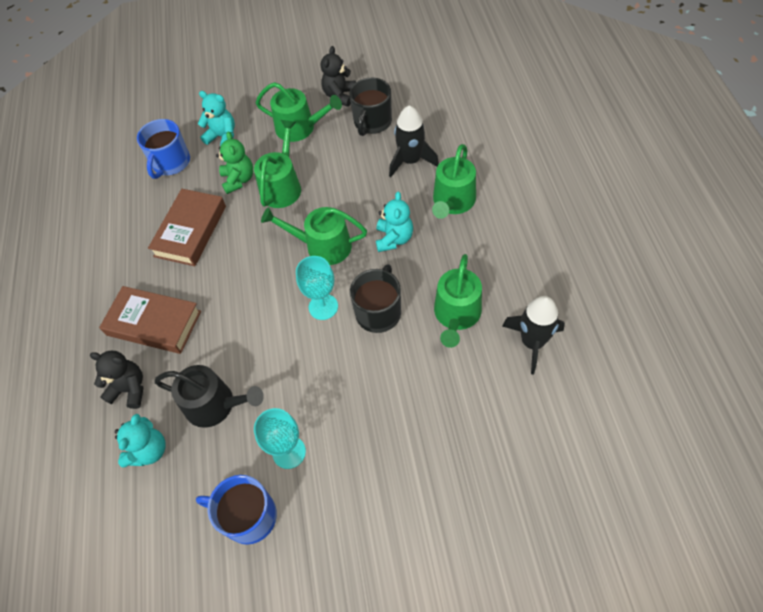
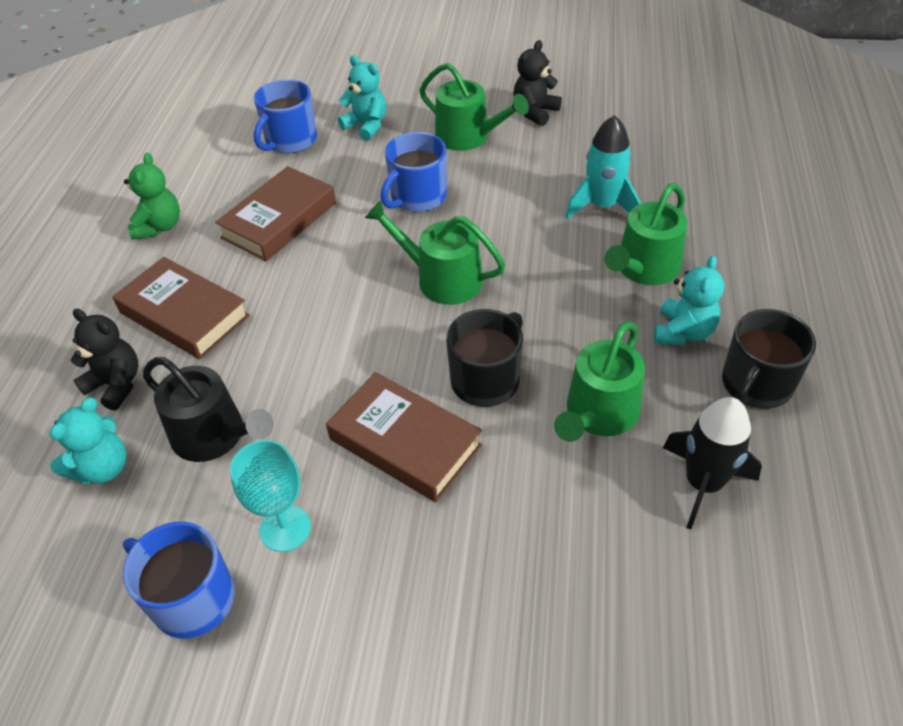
camera: 15 degrees right, 10 degrees down
green teddy bear [216,131,253,194] -> green teddy bear moved to [124,153,180,240]
green watering can [254,120,301,208] -> blue mug [381,132,447,212]
turquoise goblet [296,256,338,320] -> none
black mug [349,78,392,136] -> black mug moved to [722,309,816,409]
turquoise teddy bear [376,191,413,252] -> turquoise teddy bear moved to [654,255,724,345]
black rocket [389,105,439,177] -> turquoise rocket [566,115,641,219]
none -> brown book [326,372,482,502]

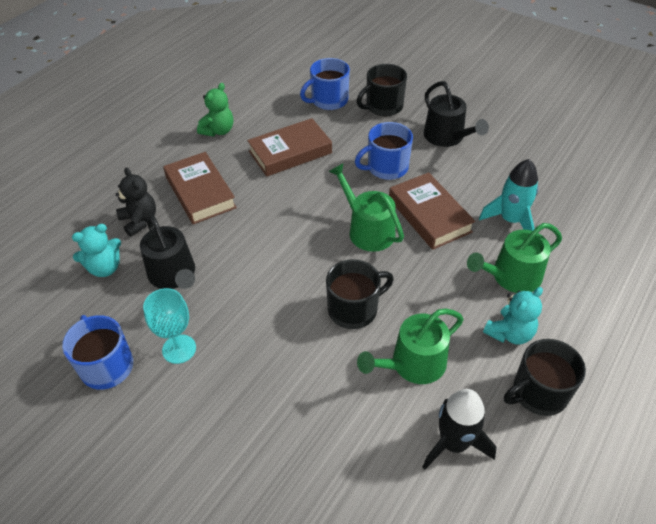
camera: 25 degrees right, 0 degrees up
brown book [326,372,482,502] -> brown book moved to [389,172,475,250]
turquoise teddy bear [338,55,386,141] -> black mug [357,64,407,116]
green watering can [419,63,529,151] -> black watering can [424,81,489,147]
black teddy bear [513,40,562,126] -> none

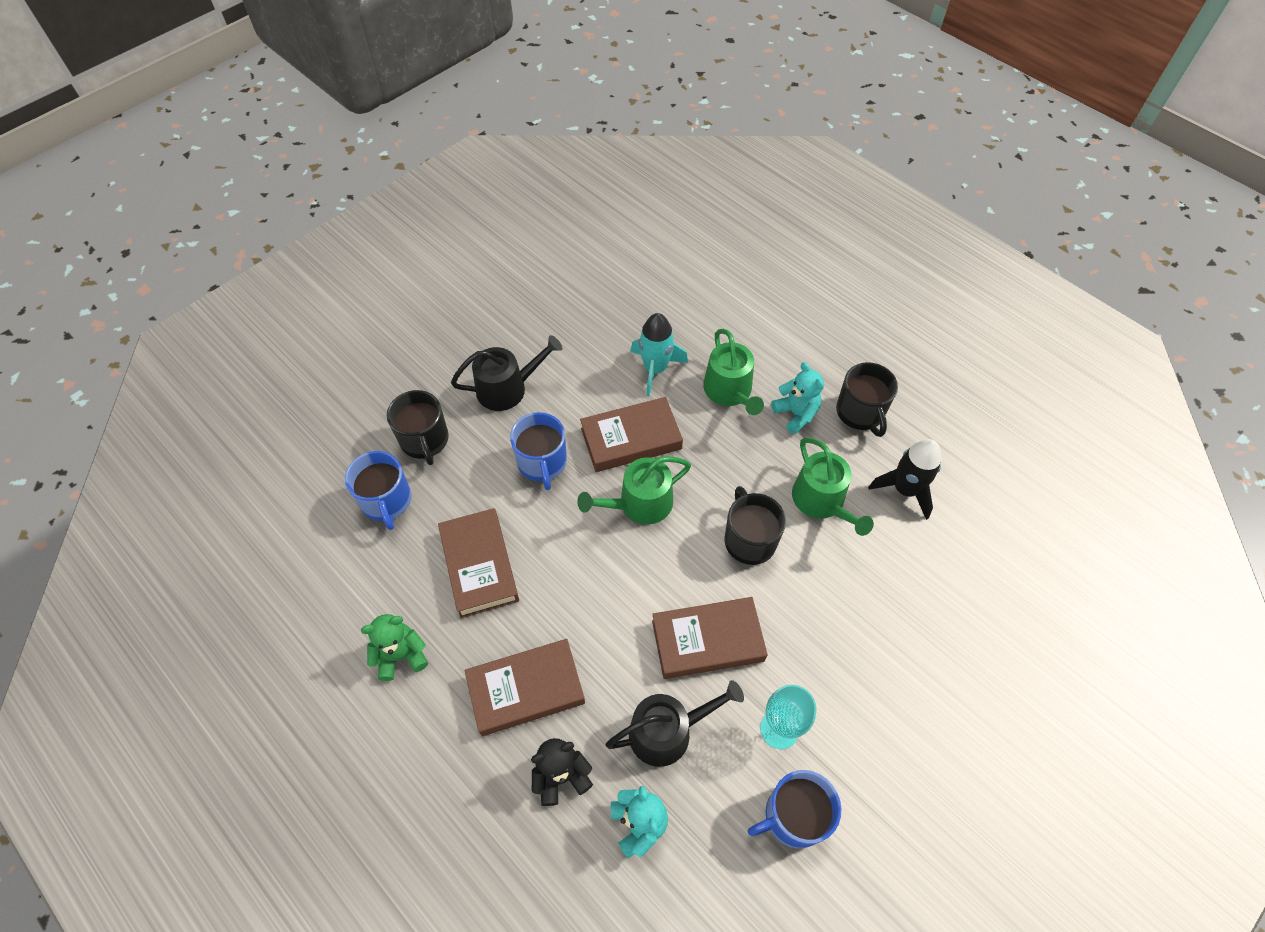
camera: 80 degrees left, 10 degrees up
green teddy bear [197,83,233,137] -> green teddy bear turned 60 degrees counterclockwise [361,614,428,681]
none -> brown book [652,597,768,679]

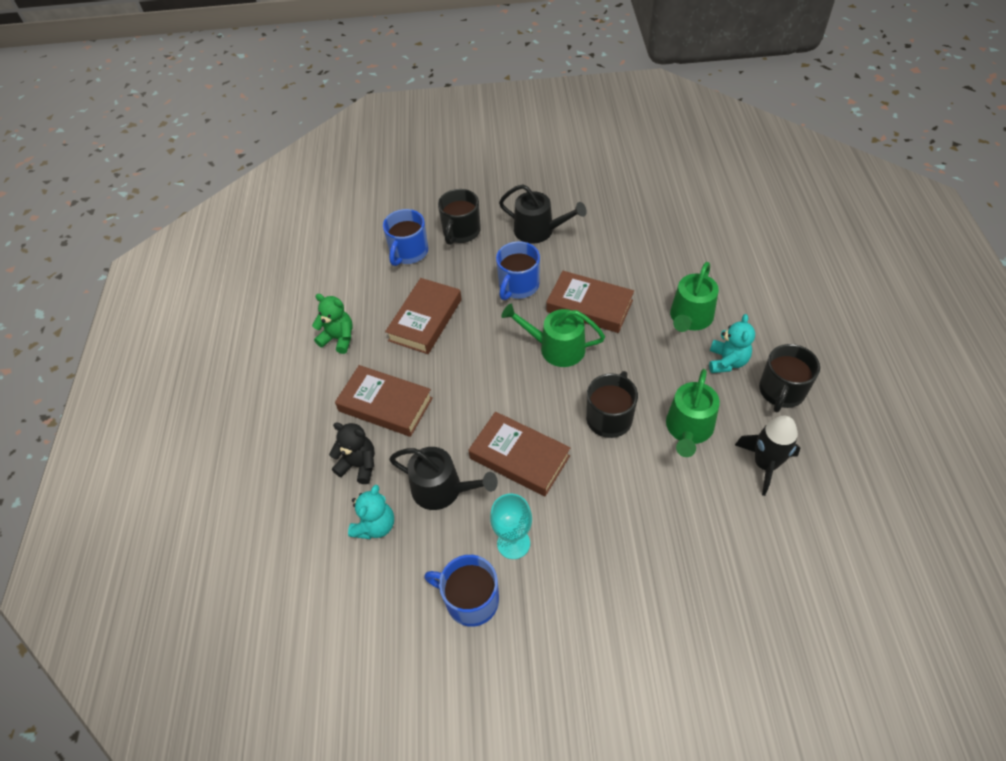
camera: 45 degrees right, 5 degrees down
turquoise rocket [630,313,688,396] -> none

